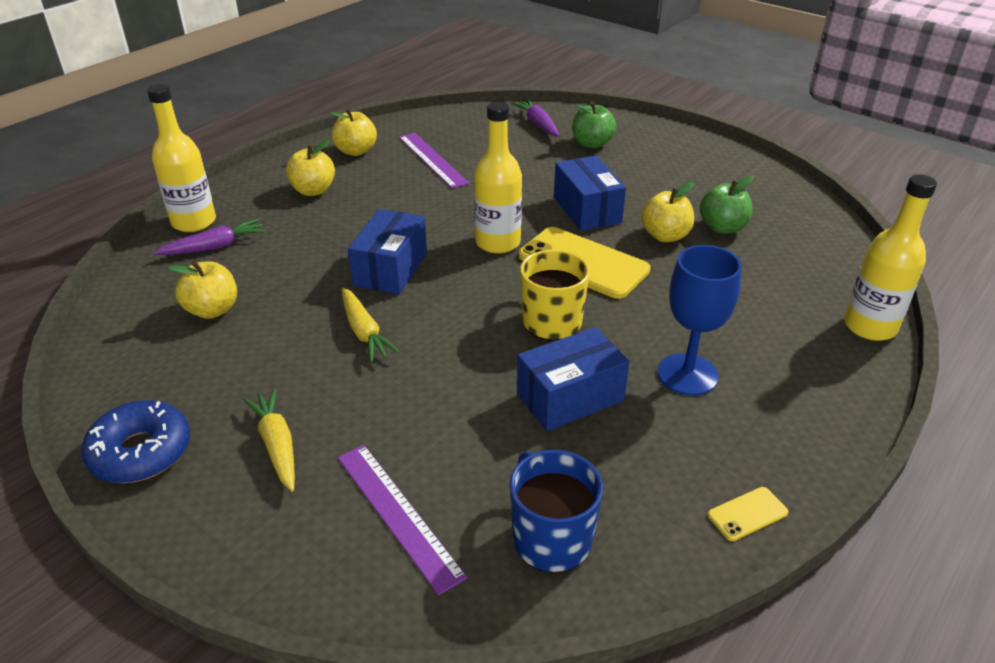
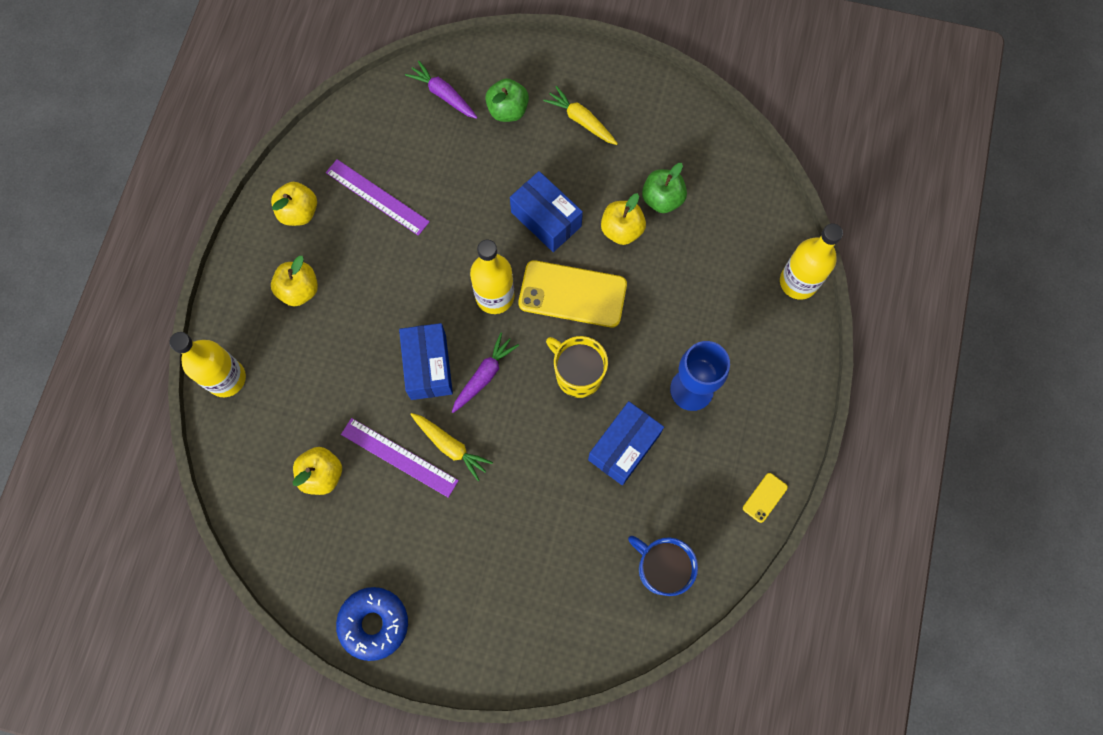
camera: 25 degrees left, 35 degrees up
purple carrot [154,219,266,255] -> purple carrot moved to [452,333,519,413]
yellow carrot [243,388,295,492] -> yellow carrot moved to [543,86,618,145]
purple ruler [338,445,467,595] -> purple ruler moved to [341,418,459,498]

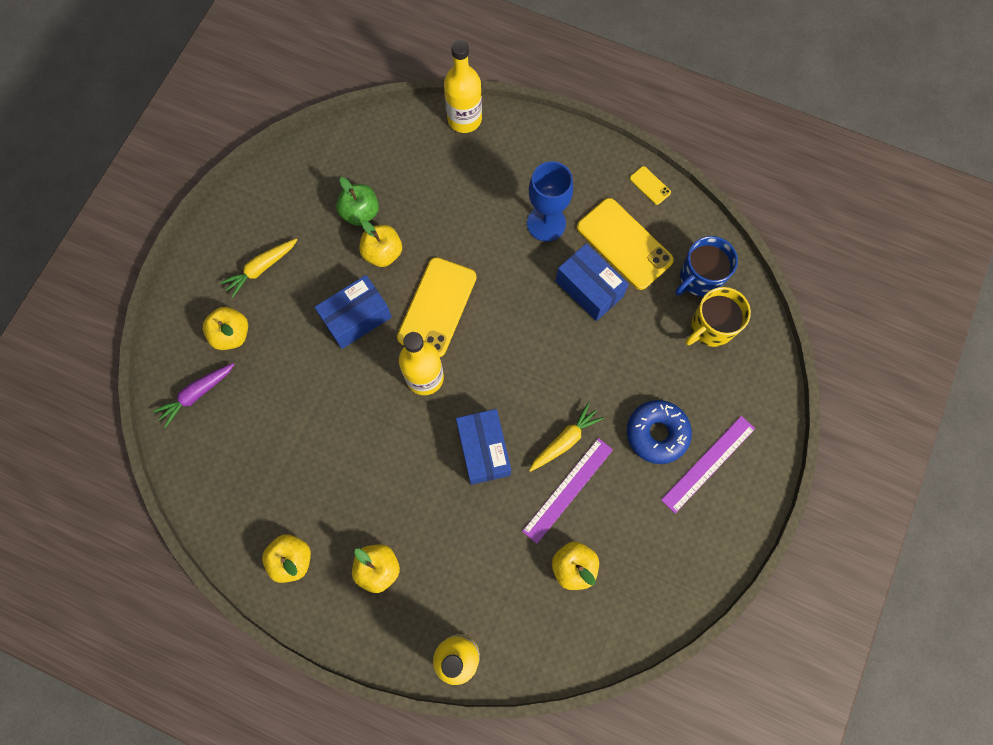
camera: 80 degrees left, 0 degrees up
purple ruler [326,159,430,236] -> purple ruler moved to [661,416,755,513]
blue donut [336,587,408,661] -> blue donut moved to [627,400,692,464]
blue box [399,323,453,400] -> blue box turned 75 degrees clockwise [456,409,511,485]
purple carrot [452,333,519,413] -> none
green apple [485,78,529,122] -> yellow apple [203,307,248,350]
yellow mug [546,336,608,398] -> yellow mug moved to [685,287,751,347]
none -> yellow phone [577,198,674,290]

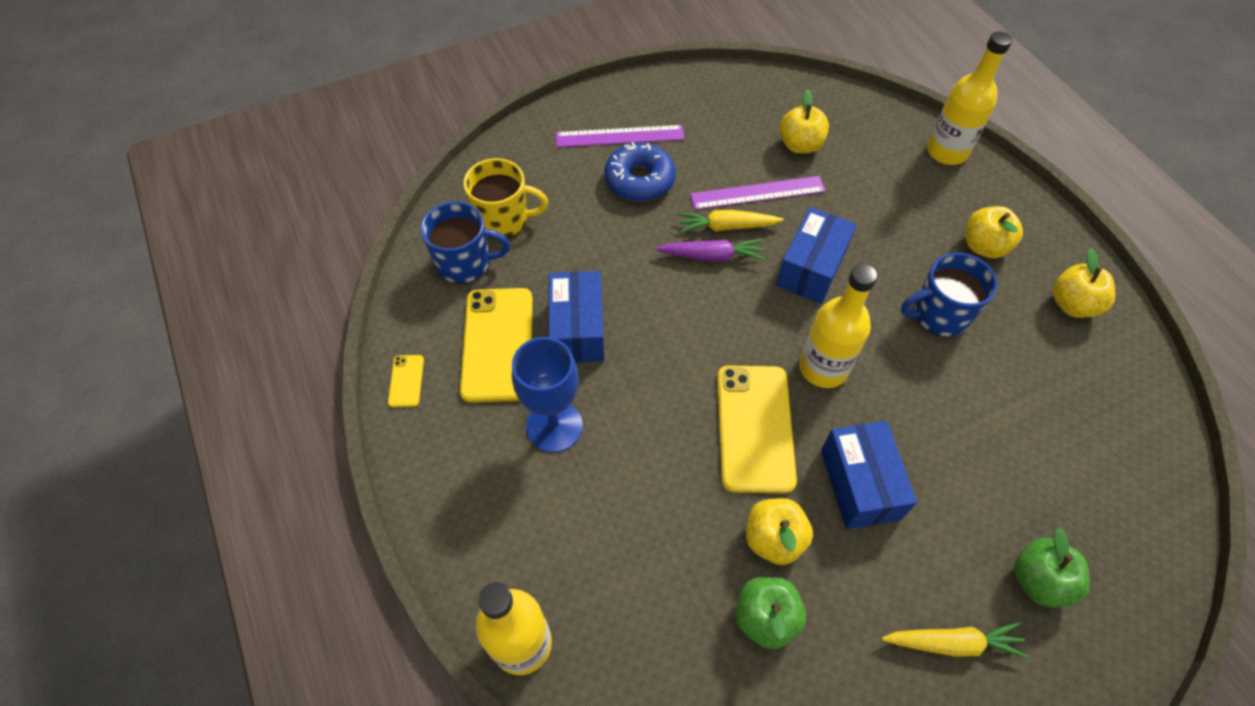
camera: 140 degrees left, 15 degrees down
purple carrot [153,363,235,428] -> purple carrot moved to [656,239,765,261]
yellow apple [203,307,248,350] -> green apple [1014,527,1090,607]
blue box [314,275,392,349] -> blue box turned 75 degrees clockwise [821,421,917,529]
yellow phone [397,257,477,357] -> yellow phone turned 60 degrees counterclockwise [717,366,797,493]
none -> blue mug [901,252,998,337]

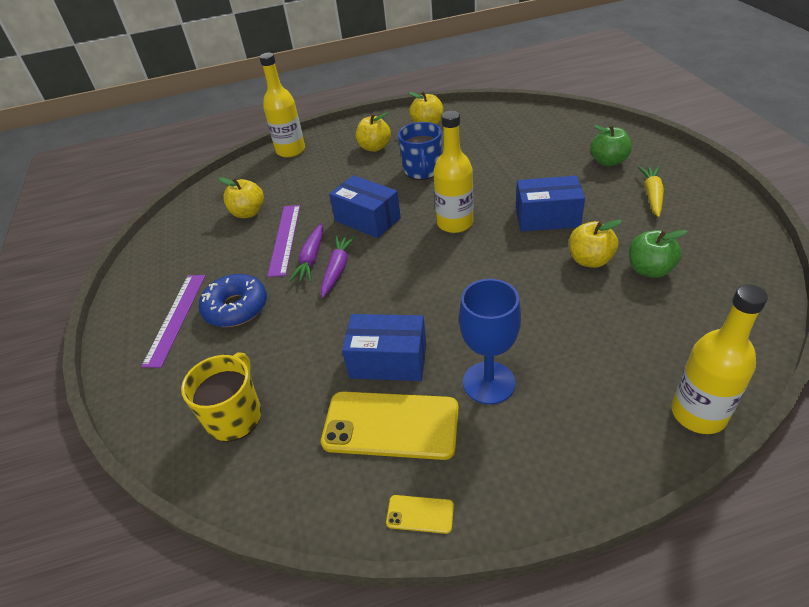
camera: 75 degrees left, 15 degrees down
blue mug [420,201,510,284] -> none
yellow carrot [677,210,784,233] -> purple carrot [289,223,324,282]
yellow phone [717,366,797,493] -> none

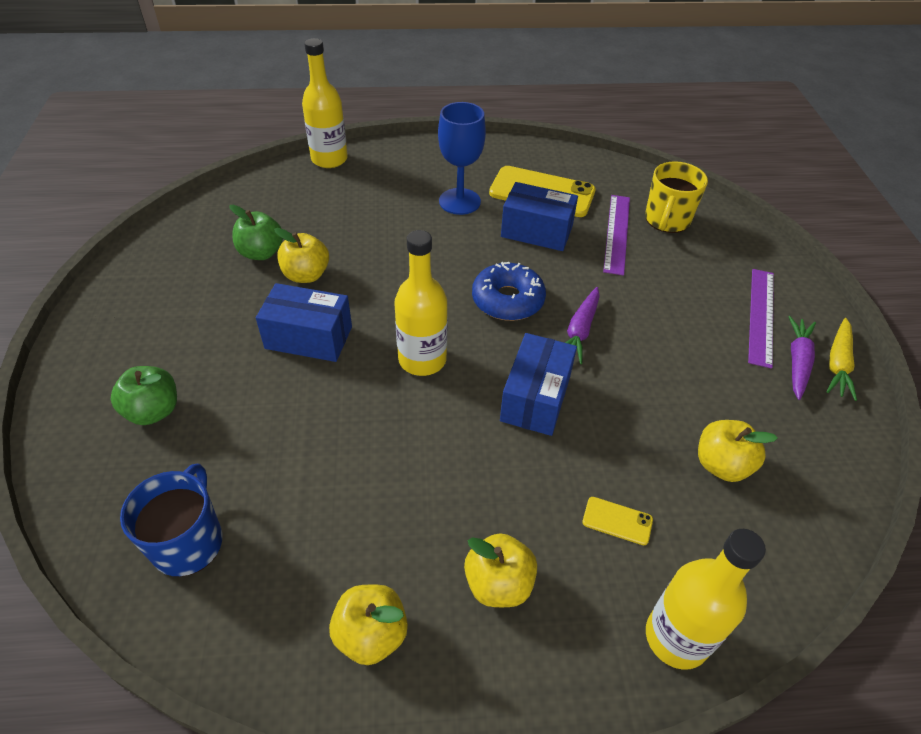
camera: 175 degrees left, 5 degrees up
blue donut [199,274,267,327] -> blue donut moved to [472,262,546,321]
purple ruler [267,205,300,277] -> purple ruler moved to [603,195,630,276]
purple carrot [289,223,324,282] -> purple carrot moved to [788,316,816,400]
blue box [329,175,401,238] -> blue box turned 60 degrees clockwise [500,333,577,436]
yellow phone [386,495,454,534] -> yellow phone moved to [582,497,653,545]
blue mug [398,122,442,180] -> blue mug moved to [120,464,222,577]
yellow carrot [638,166,664,217] -> yellow carrot moved to [826,318,857,401]

